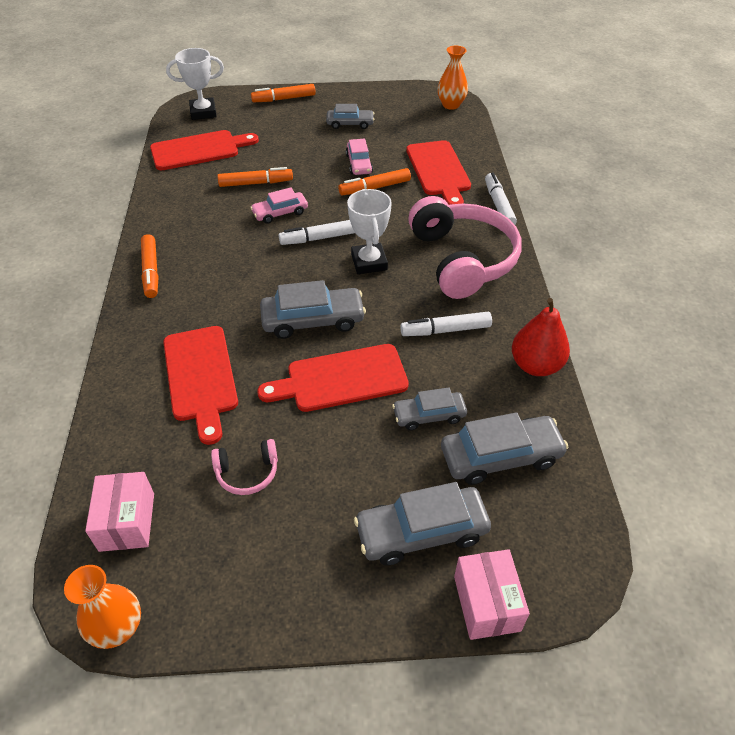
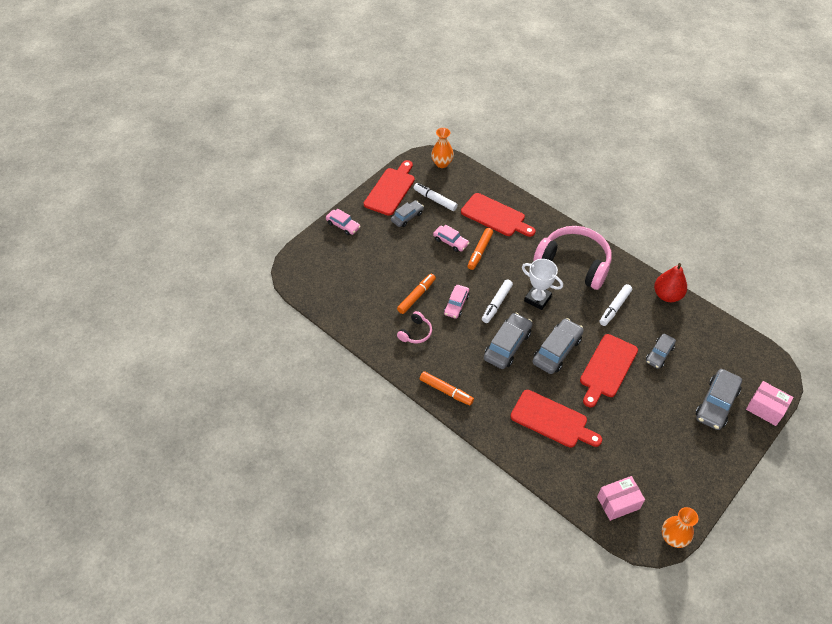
camera: 45 degrees left, 5 degrees up
pink box [85,472,154,552] -> pink box turned 60 degrees counterclockwise [597,476,645,521]
red cutting board [150,130,259,170] -> red cutting board moved to [364,160,415,216]
white trophy [166,48,224,120] -> none
pink headphones [211,439,278,495] -> pink headphones moved to [397,311,432,344]
orange marker [251,84,316,103] -> pink car [326,209,361,235]
grey car [441,412,568,485] -> grey car moved to [484,313,533,369]
white marker [485,173,517,225] -> white marker moved to [414,183,458,211]

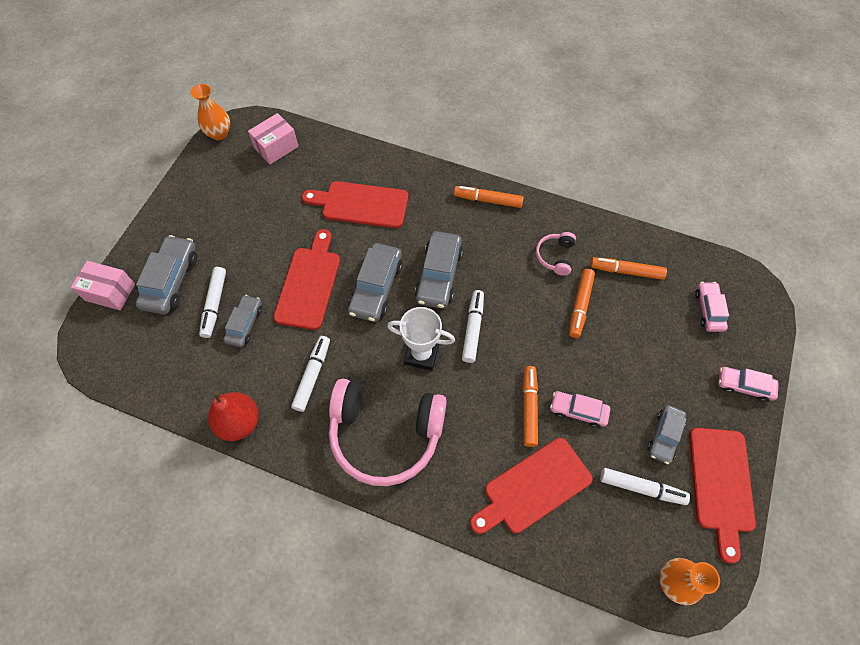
camera: 160 degrees right, 10 degrees up
pink car [444,285,469,319] -> pink car moved to [695,282,729,332]
red cutting board [461,193,535,237] -> red cutting board turned 45 degrees counterclockwise [470,438,592,534]
none -> white marker [199,267,226,338]
none -> orange marker [590,257,667,280]

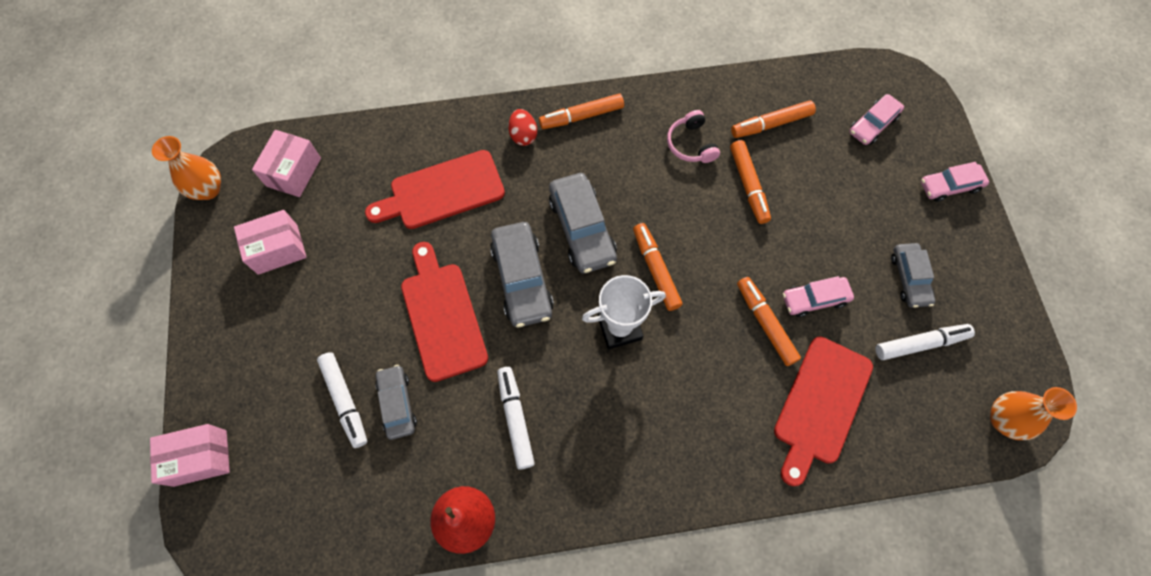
camera: 30 degrees left, 5 degrees up
grey car [136,235,197,314] -> none
pink headphones [329,379,447,486] -> none
white marker [462,290,484,363] -> orange marker [633,223,683,311]
red cutting board [689,428,756,563] -> none
pink car [695,282,729,332] -> pink car turned 105 degrees counterclockwise [849,94,904,145]
none -> pink box [234,210,307,275]
none -> red egg [508,109,537,146]

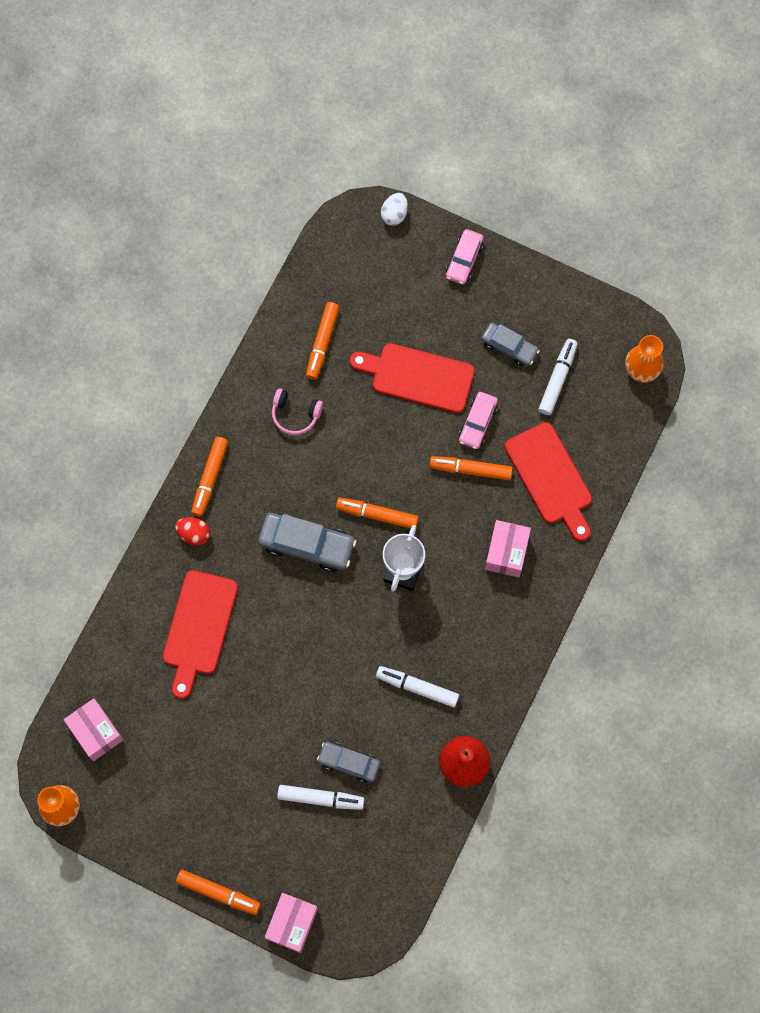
camera: 55 degrees left, 5 degrees up
pink box [234,210,307,275] -> pink box moved to [485,520,531,577]
red cutting board [401,242,488,382] -> red cutting board moved to [350,343,475,413]
grey car [490,222,554,327] -> none
orange marker [730,140,771,224] -> orange marker moved to [176,870,261,915]
pink car [849,94,904,145] -> none
none -> white egg [381,193,408,226]

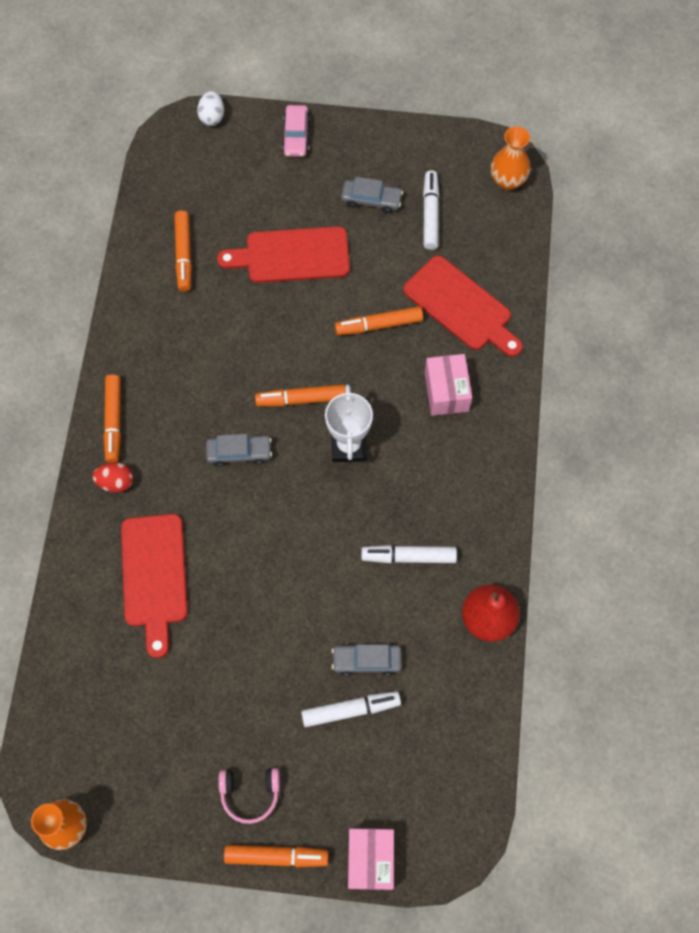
camera: 20 degrees left, 5 degrees down
pink box [64,698,123,761] -> none
grey car [258,513,356,572] -> grey car [206,434,272,467], size x0.63
pink headphones [272,388,323,435] -> pink headphones moved to [219,768,280,824]
pink car [459,392,498,449] -> none

